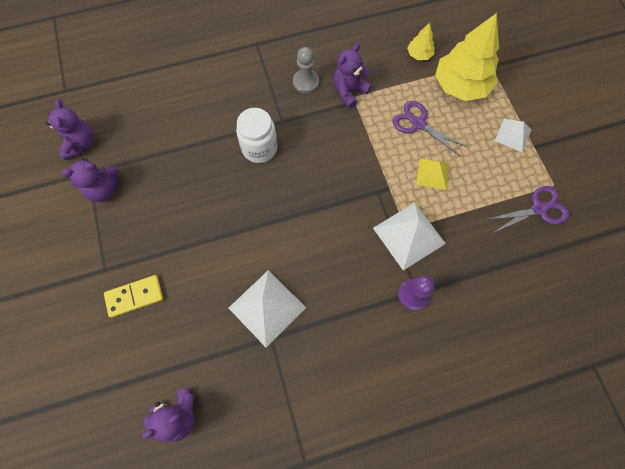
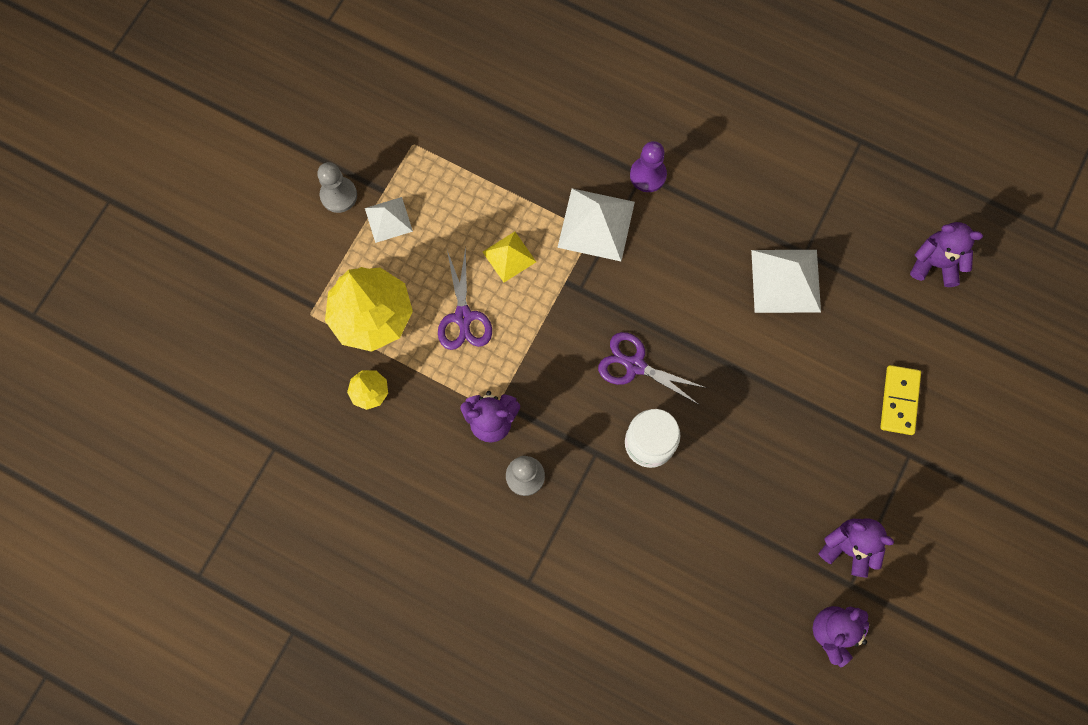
camera: 135 degrees left, 5 degrees up
yellow domino [104,275,163,318] -> yellow domino turned 75 degrees clockwise [880,365,921,435]
purple scissors [486,186,569,233] -> purple scissors moved to [598,332,706,405]
none -> grey pawn [317,162,357,213]

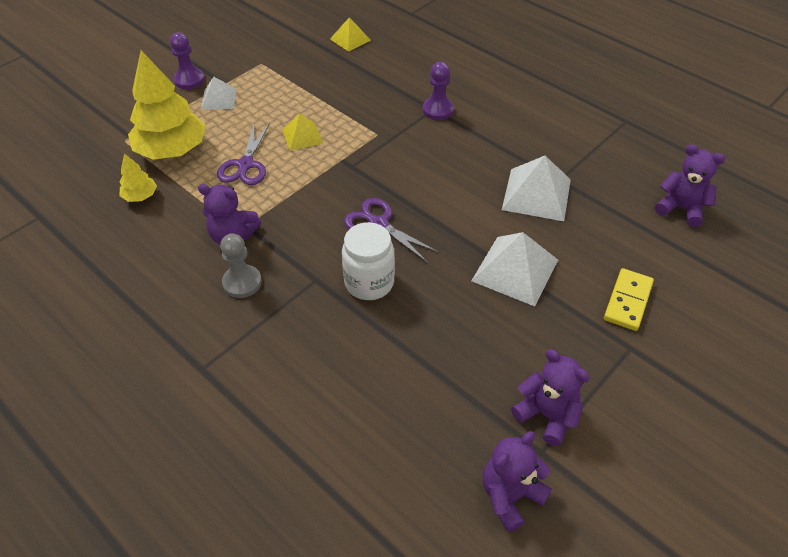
camera: 15 degrees right, 25 degrees down
grey pawn [317,162,357,213] -> purple pawn [170,32,205,89]
white pyramid [557,188,635,261] -> white pyramid moved to [471,232,558,306]
none -> yellow pyramid [330,17,371,52]

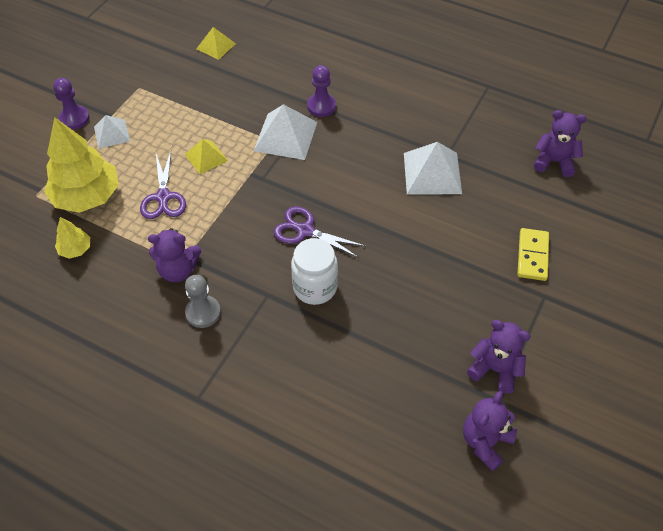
camera: 15 degrees left, 5 degrees up
white pyramid [471,232,558,306] -> white pyramid moved to [254,104,317,160]

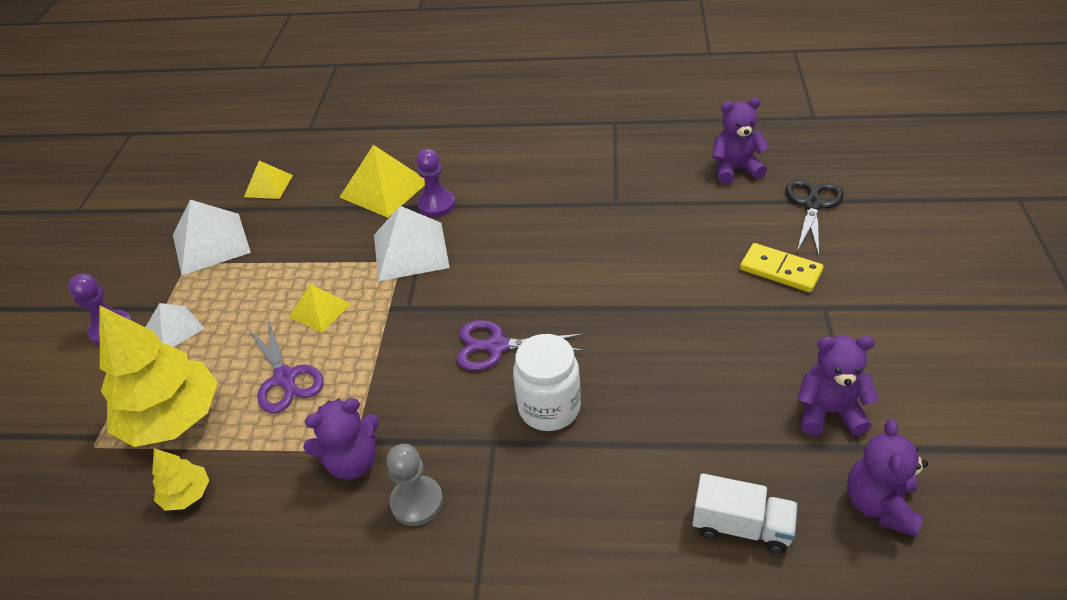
camera: 20 degrees left, 10 degrees down
white pyramid [404,142,462,194] -> white pyramid moved to [173,200,251,276]
yellow domino [517,228,549,281] -> yellow domino turned 45 degrees counterclockwise [740,243,824,292]
none -> yellow pyramid [339,145,425,218]
none -> white truck [692,473,798,554]
none -> black scissors [785,179,844,256]

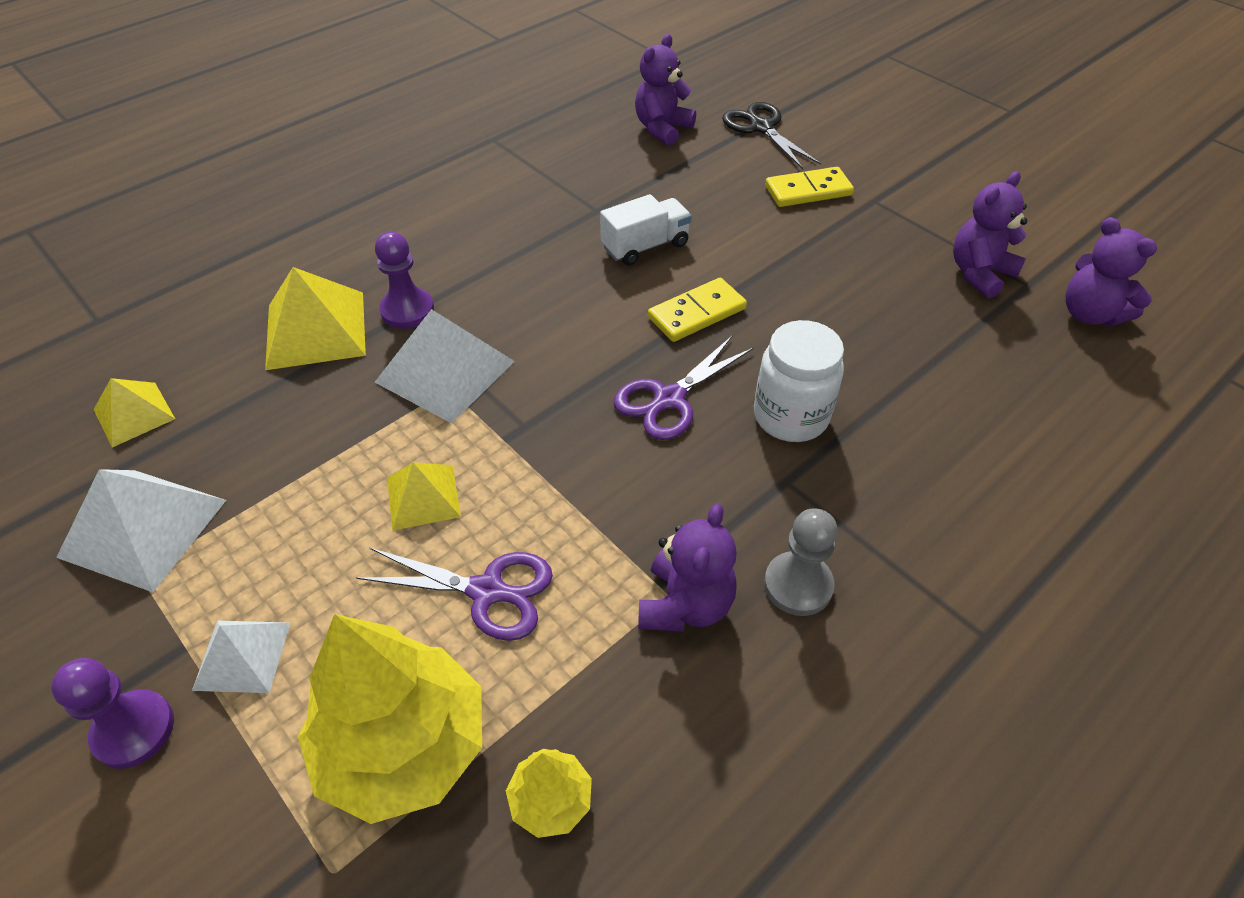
camera: 50 degrees left, 5 degrees up
white truck [692,473,798,554] -> white truck moved to [600,194,692,266]
none -> yellow domino [648,278,747,342]

